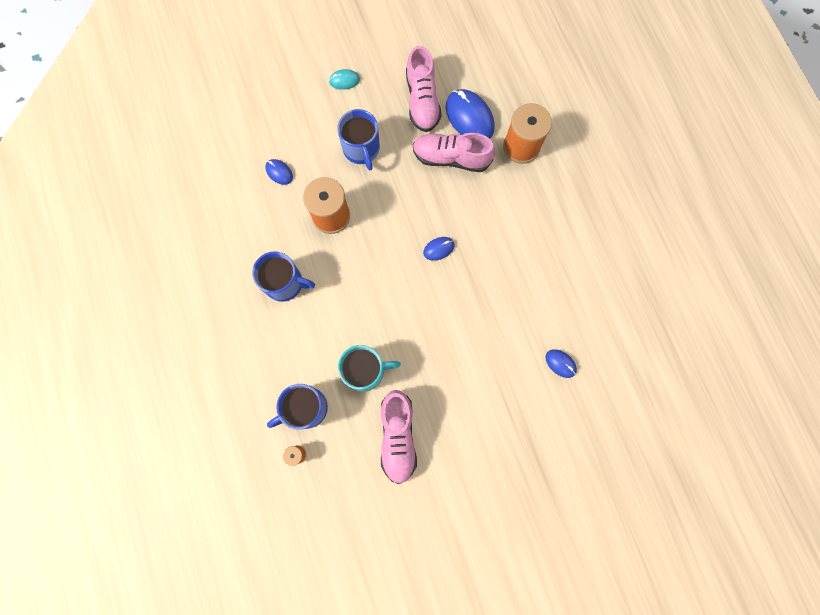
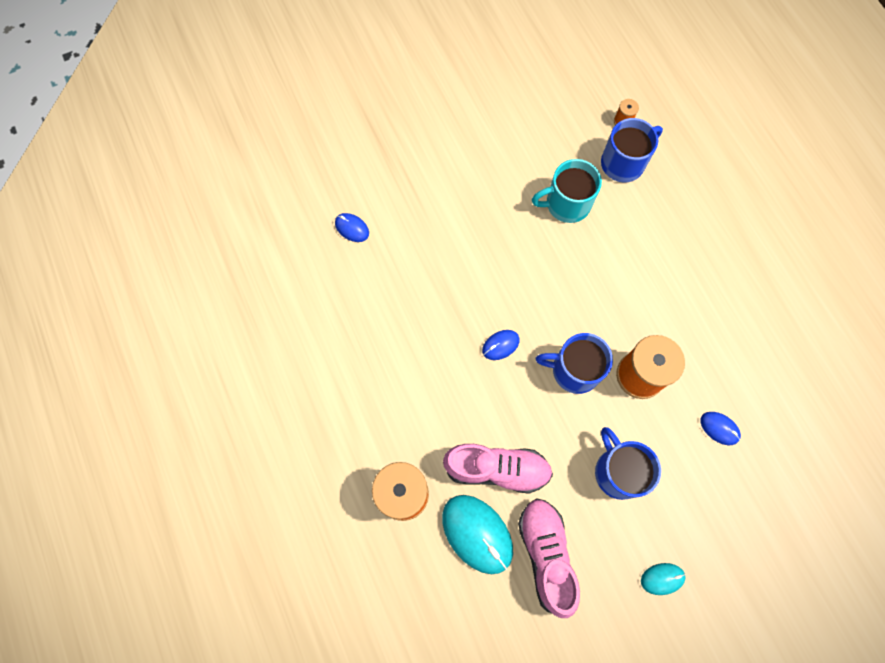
camera: 175 degrees right, 5 degrees down
blue mug [252,251,315,302] -> blue mug moved to [536,333,613,394]
pink shoe [381,390,417,484] -> none
blue mouse [446,89,495,139] -> turquoise mouse [442,495,513,574]

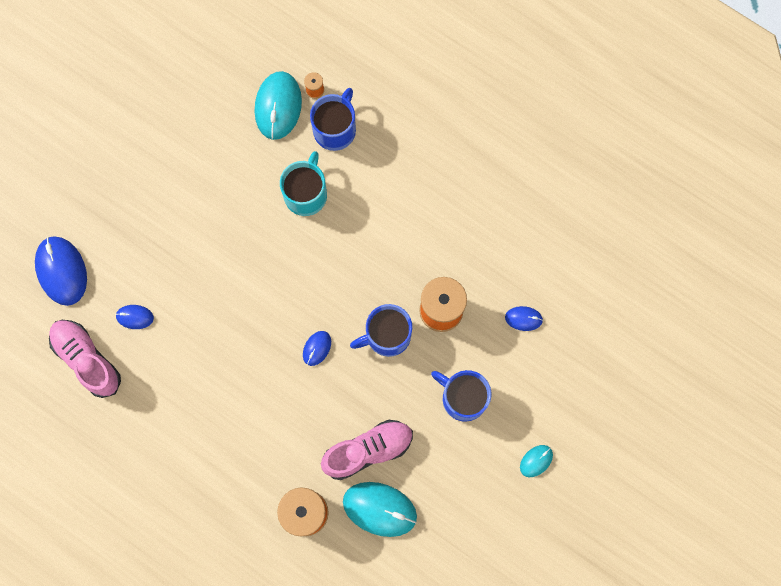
camera: 30 degrees left, 5 degrees up
pink shoe [518,498,580,618] -> pink shoe moved to [49,320,121,398]
turquoise mug [532,159,602,223] -> turquoise mug turned 150 degrees clockwise [280,151,327,216]
none -> blue mouse [35,236,87,306]
none -> turquoise mouse [254,71,302,140]

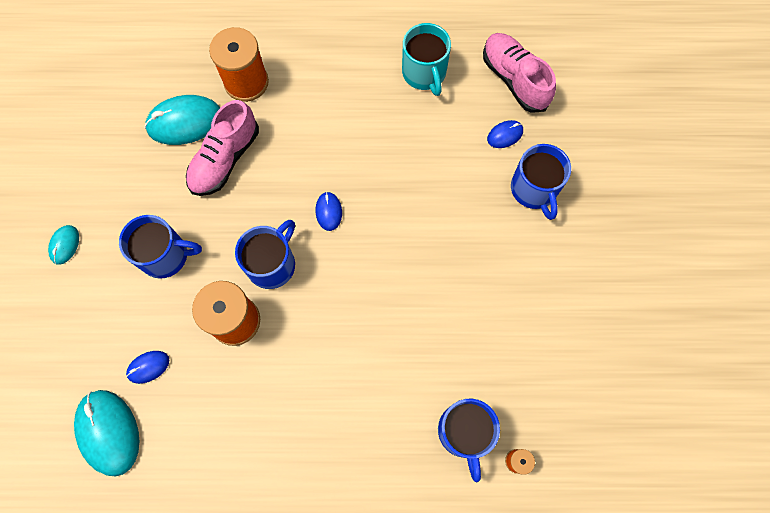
camera: 145 degrees right, 5 degrees down
blue mouse [35,236,87,306] -> none
pink shoe [49,320,121,398] -> pink shoe turned 135 degrees counterclockwise [483,33,556,113]
turquoise mouse [254,71,302,140] -> turquoise mouse moved to [74,390,139,476]
turquoise mug [280,151,327,216] -> turquoise mug moved to [402,23,451,96]
none -> blue mug [511,144,571,220]

